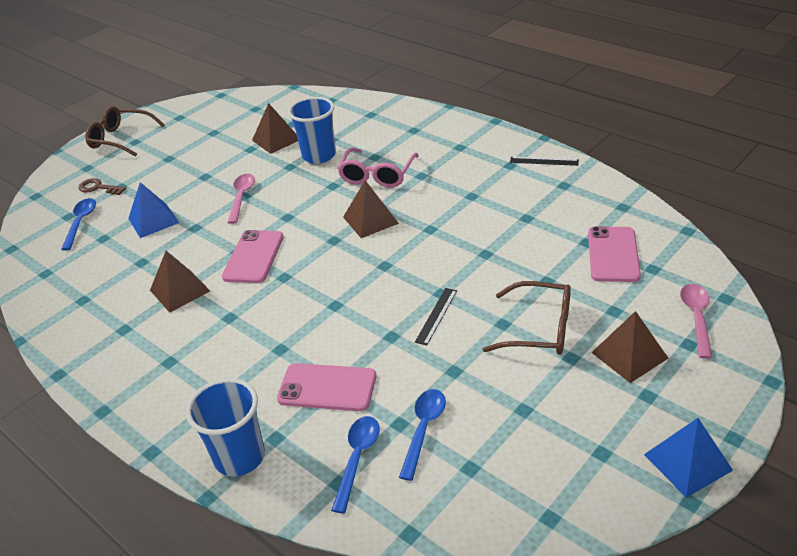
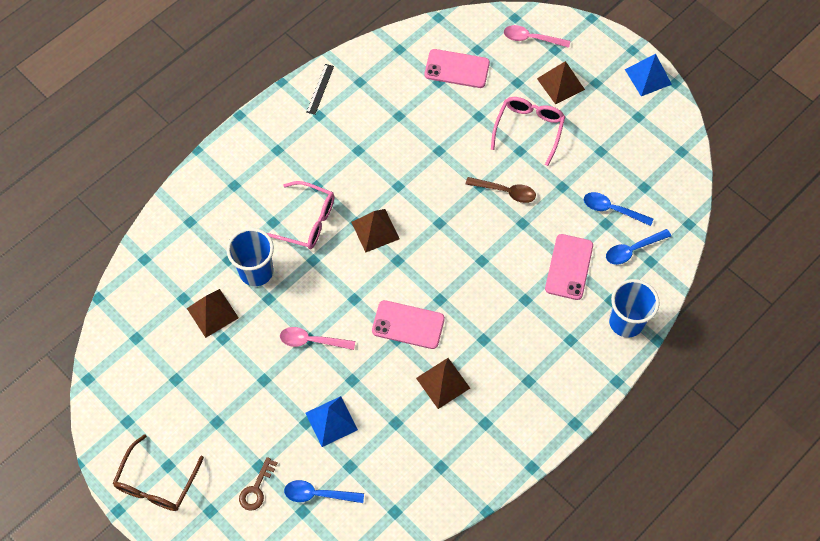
camera: 90 degrees left, 25 degrees up
blue spoon [331,416,380,513] -> blue spoon turned 45 degrees counterclockwise [606,229,671,265]
black ruler [415,288,457,346] -> brown spoon [466,177,536,203]
brown glasses [483,281,571,355] -> pink glasses [491,97,565,166]

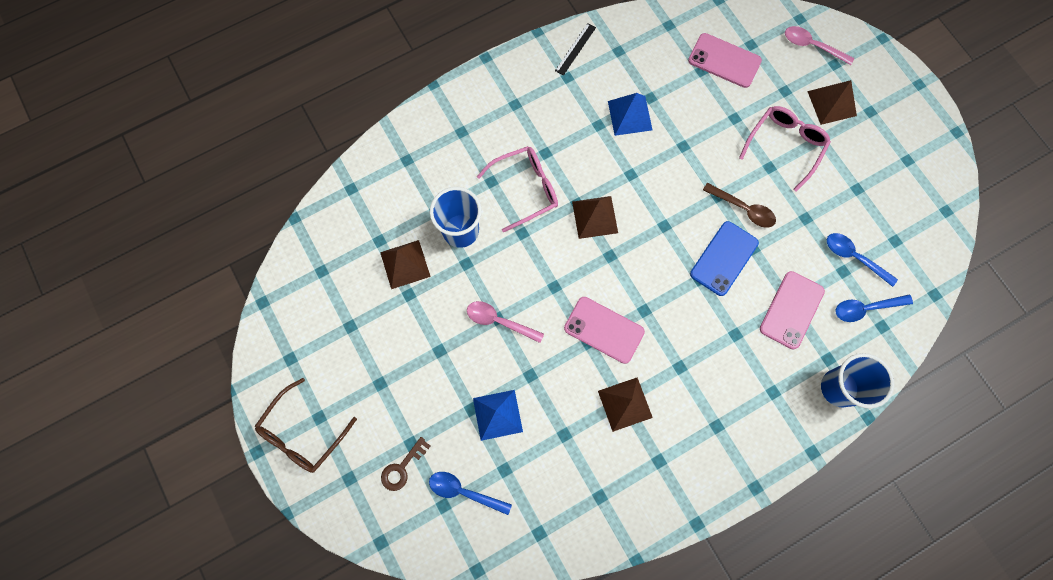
camera: 15 degrees right, 10 degrees up
pink glasses [267,181,334,249] -> pink glasses turned 60 degrees counterclockwise [477,146,558,232]
blue pyramid [625,54,672,96] -> blue pyramid moved to [608,93,652,136]
none -> blue phone [690,221,759,296]

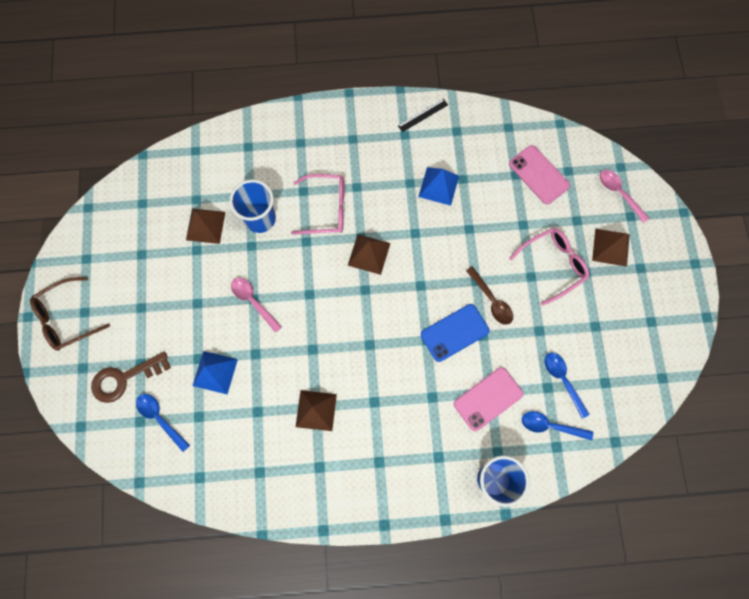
camera: 25 degrees right, 0 degrees up
brown key [381,437,430,491] -> brown key [91,352,171,403], size x1.59
pink phone [564,297,645,364] -> none

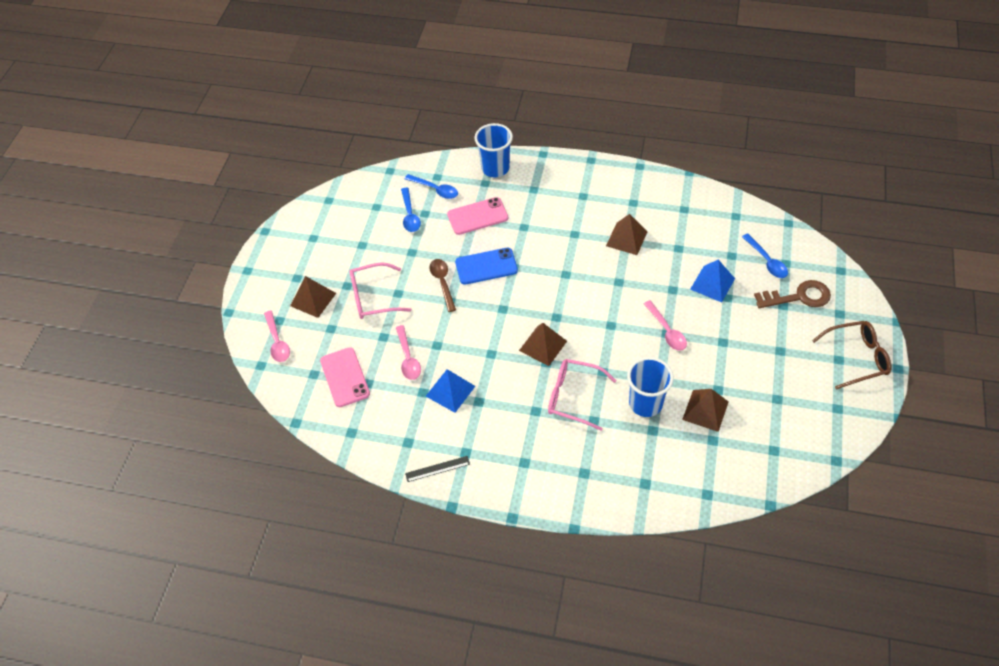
camera: 160 degrees left, 20 degrees down
none -> pink spoon [396,325,421,380]

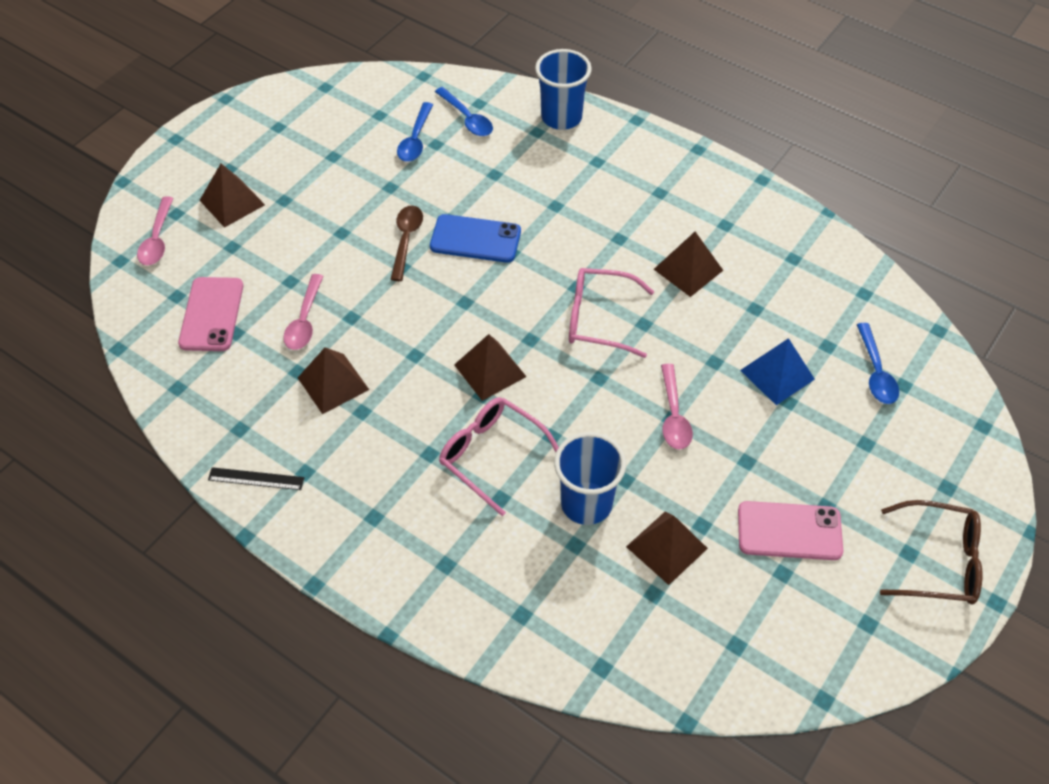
camera: 20 degrees right, 0 degrees up
pink glasses [349,262,412,319] -> pink glasses moved to [569,268,654,358]
blue pyramid [426,369,475,413] -> brown pyramid [298,347,369,414]
pink phone [447,197,508,235] -> pink phone moved to [738,501,843,560]
brown key [754,280,831,308] -> none

